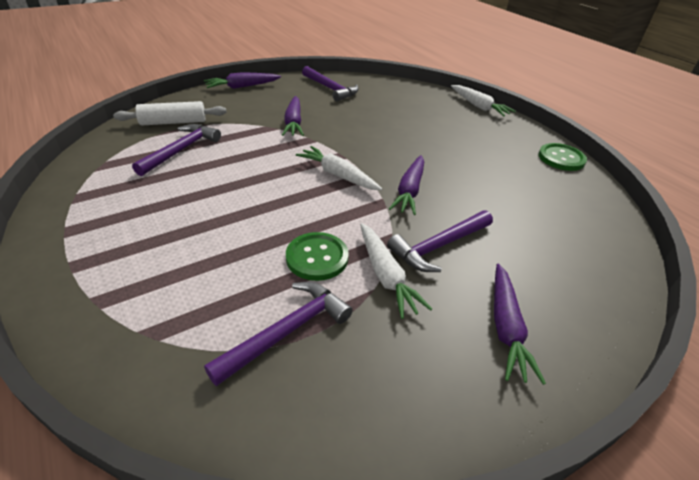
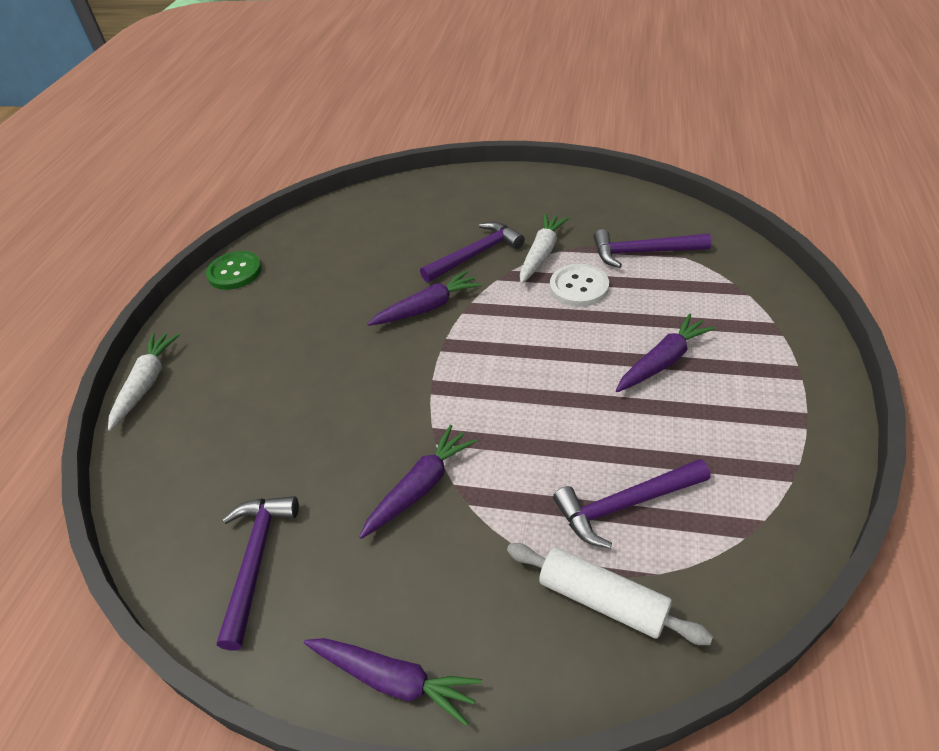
camera: 130 degrees left, 5 degrees up
green button [286,232,349,281] -> white button [550,264,609,307]
white carrot [296,146,382,190] -> none
purple hammer [387,210,493,272] -> purple hammer turned 45 degrees counterclockwise [420,222,525,282]
purple carrot [494,264,546,385] -> purple carrot moved to [616,313,716,392]

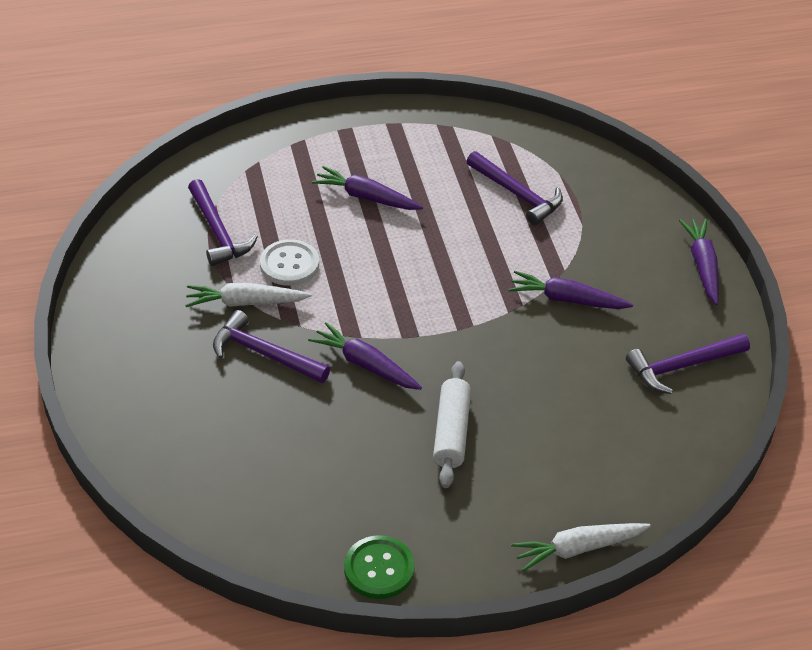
camera: 120 degrees left, 0 degrees up
white rolling pin [507,543,713,645] -> white rolling pin moved to [433,361,471,488]

